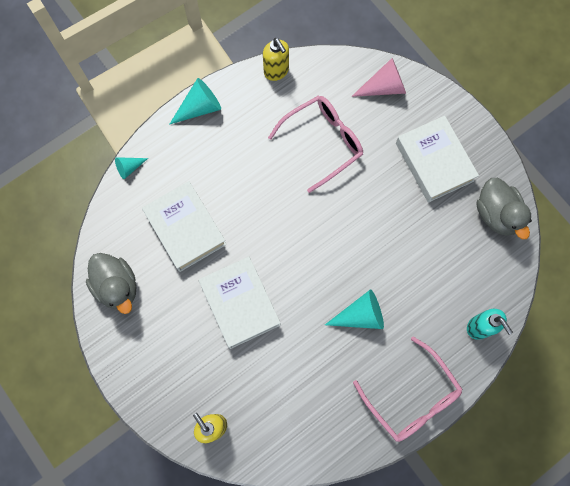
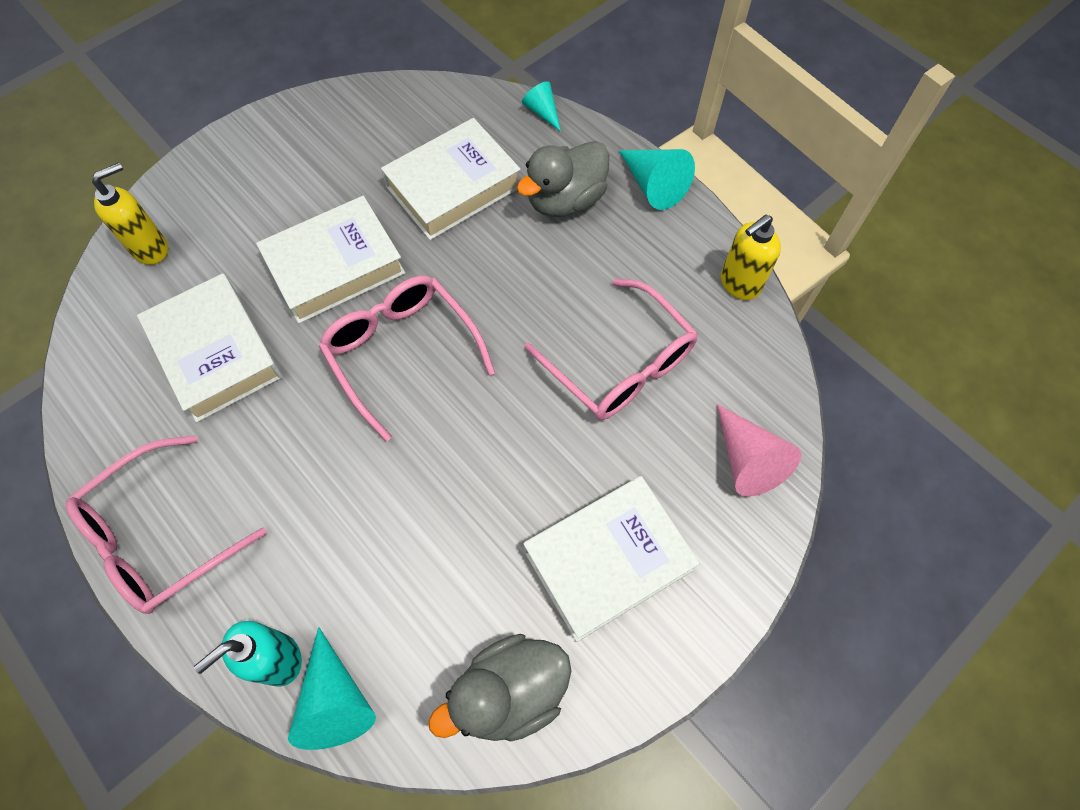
camera: 85 degrees right, 10 degrees down
grey duck [86,253,136,314] -> grey duck moved to [517,141,609,217]
turquoise cone [325,289,384,329] -> turquoise cone moved to [288,627,376,750]
none -> white book [137,273,283,423]
none -> pink glasses [319,276,495,441]

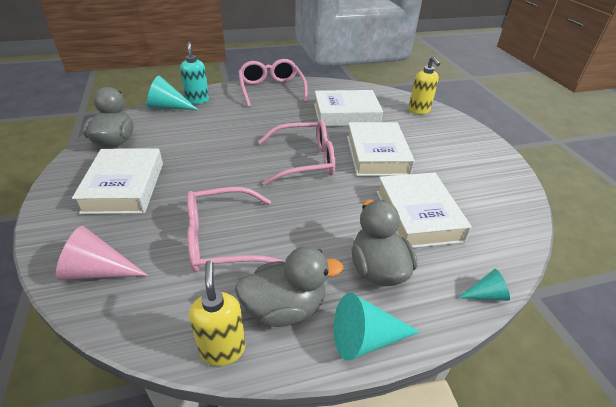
camera: 115 degrees right, 25 degrees down
none -> grey duck [235,246,343,327]

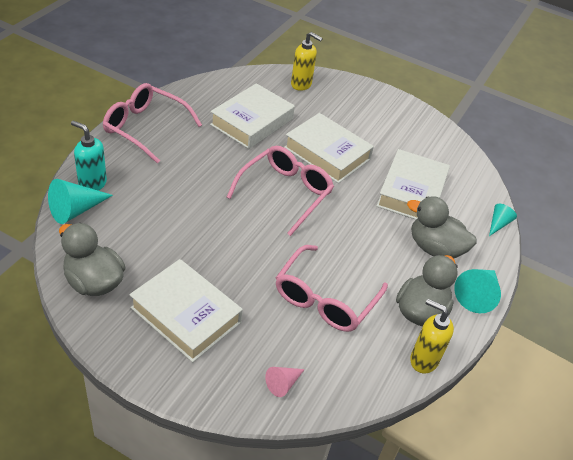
camera: 50 degrees left, 5 degrees up
pink cone [56,226,148,280] -> pink cone [265,367,305,397], size x0.59
white book [377,172,472,248] -> white book turned 75 degrees clockwise [376,149,450,220]

